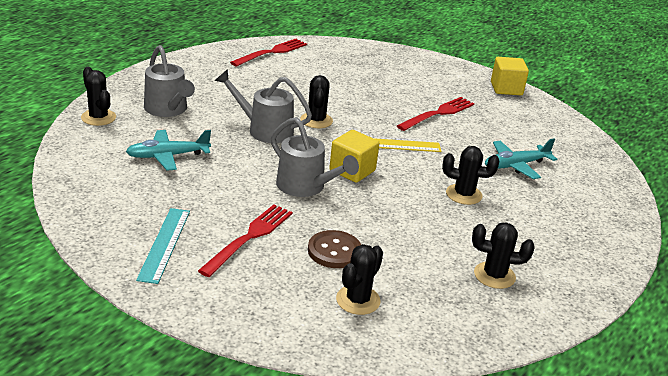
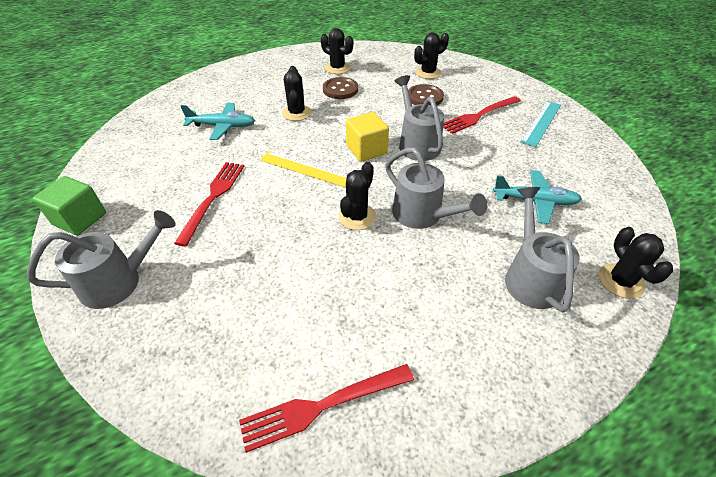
camera: 150 degrees left, 15 degrees up
red fork [397,97,474,131] -> red fork turned 120 degrees clockwise [174,162,244,247]
black cactus [442,146,499,205] -> black cactus turned 45 degrees clockwise [282,66,312,121]
yellow cube [491,57,529,95] -> green cube [33,176,106,235]
none -> grey watering can [27,210,176,309]
none -> brown button [323,77,358,99]

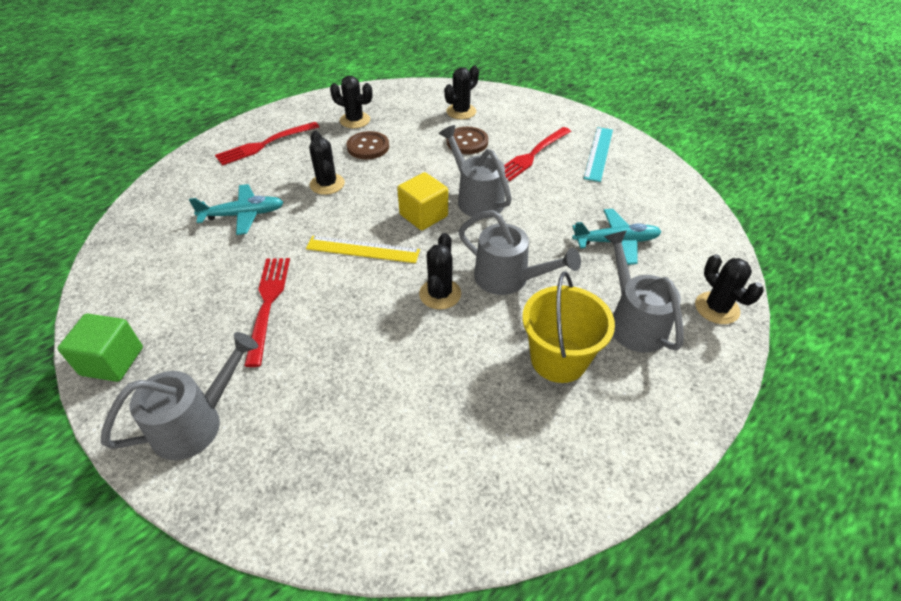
camera: 15 degrees left, 0 degrees up
red fork [239,364,414,453] -> red fork moved to [215,122,319,166]
none -> yellow bucket [522,271,615,383]

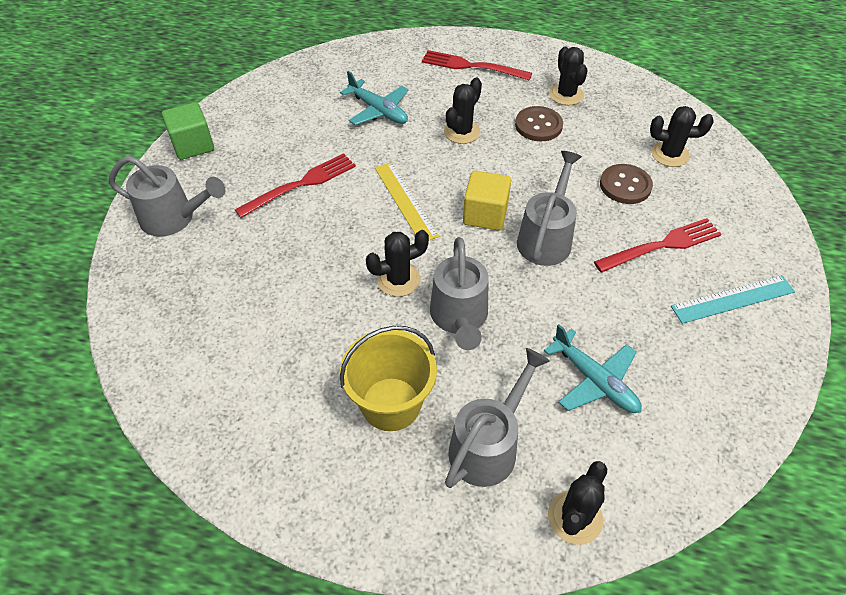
camera: 55 degrees right, 5 degrees up
red fork [504,127,571,181] -> red fork turned 150 degrees clockwise [594,218,722,273]

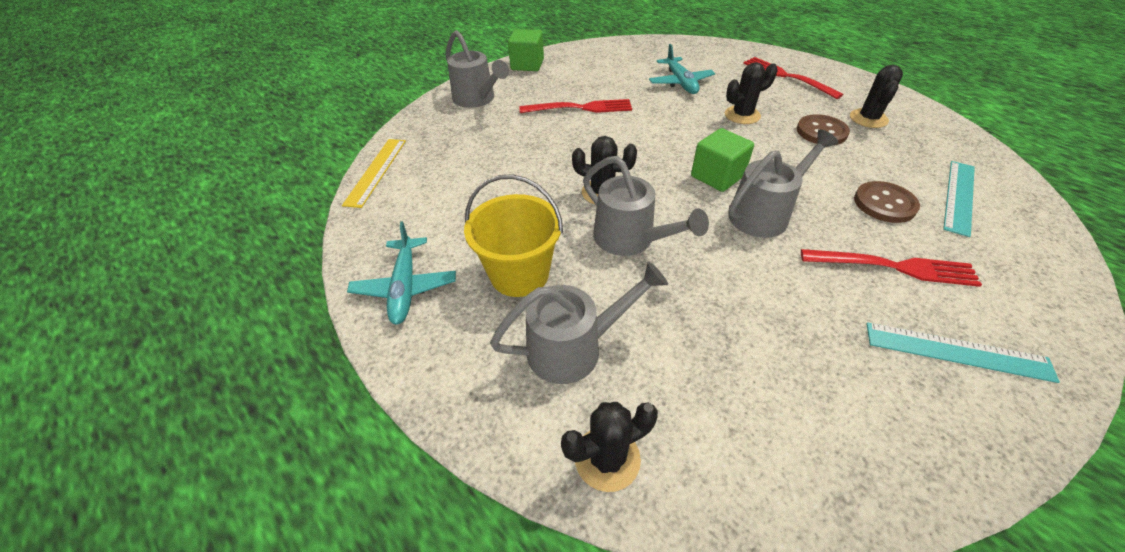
camera: 35 degrees right, 5 degrees down
yellow ruler [375,162,439,240] -> yellow ruler moved to [342,139,406,208]
grey watering can [430,237,489,350] -> grey watering can turned 75 degrees counterclockwise [583,156,709,256]
yellow cube [463,171,511,231] -> green cube [691,128,754,192]
turquoise plane [544,324,642,413] -> turquoise plane moved to [347,221,456,324]
black cactus [650,106,714,167] -> turquoise ruler [943,161,975,237]

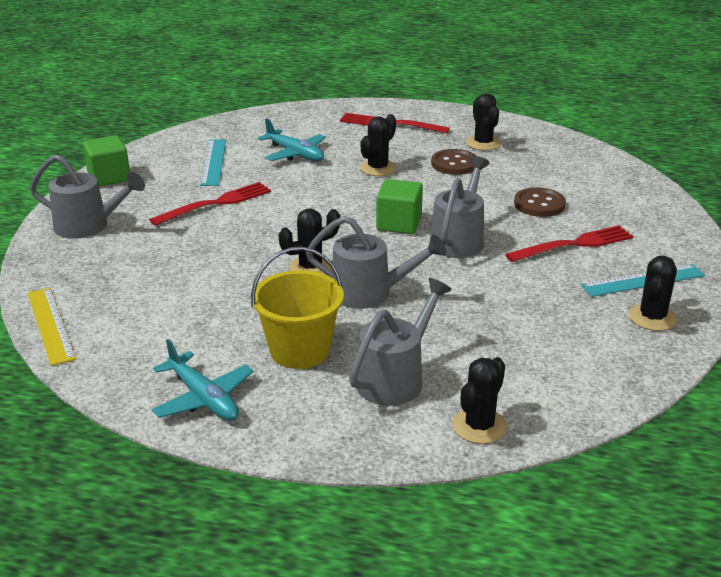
camera: 35 degrees left, 15 degrees down
turquoise ruler [943,161,975,237] -> turquoise ruler moved to [200,139,226,186]
none -> black cactus [629,256,677,331]

